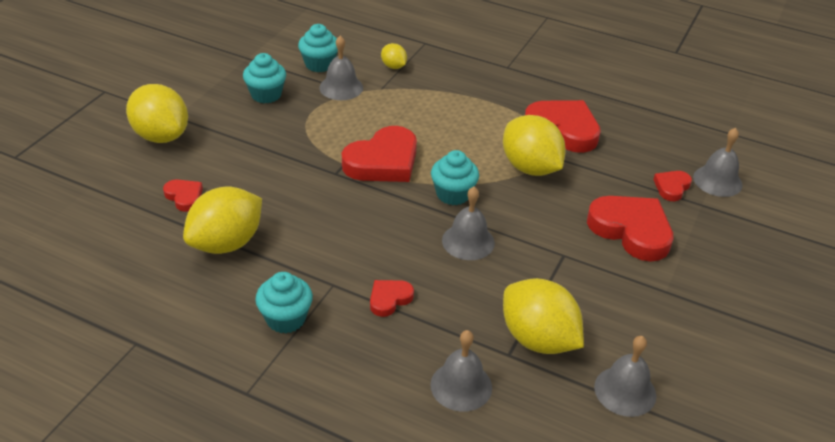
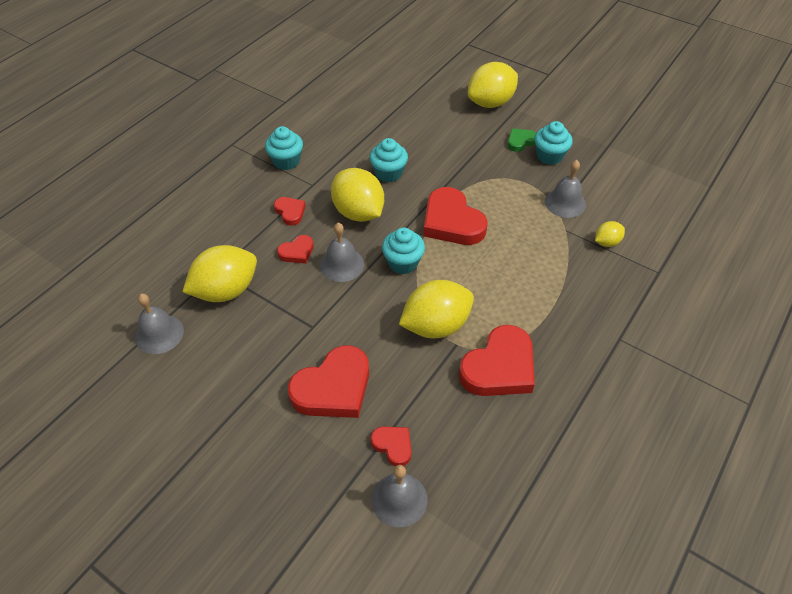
camera: 100 degrees right, 10 degrees up
red heart [163,179,203,212] -> red heart moved to [277,235,314,264]
yellow lemon [183,187,262,254] -> yellow lemon moved to [331,168,384,222]
turquoise cupcake [298,24,338,72] -> turquoise cupcake moved to [369,138,408,182]
grey bell [430,330,492,412] -> none
none -> green heart [508,128,536,152]

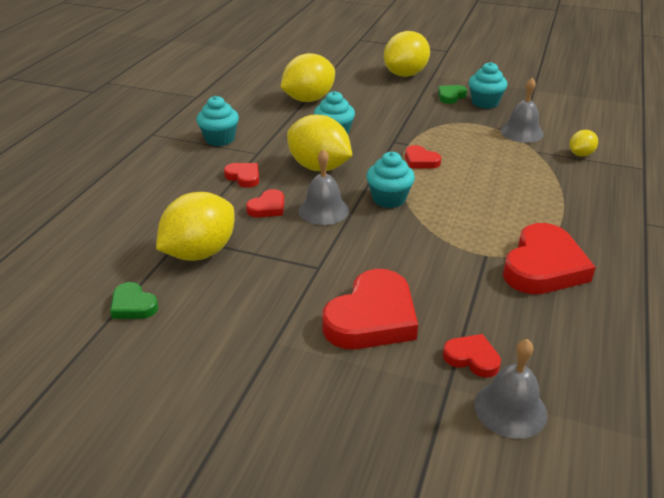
camera: 15 degrees left, 15 degrees down
grey bell [135,294,184,354] -> green heart [110,282,158,319]
yellow lemon [399,280,474,338] -> yellow lemon moved to [281,53,335,102]
red heart [423,187,488,245] -> red heart [405,145,441,169], size x0.50

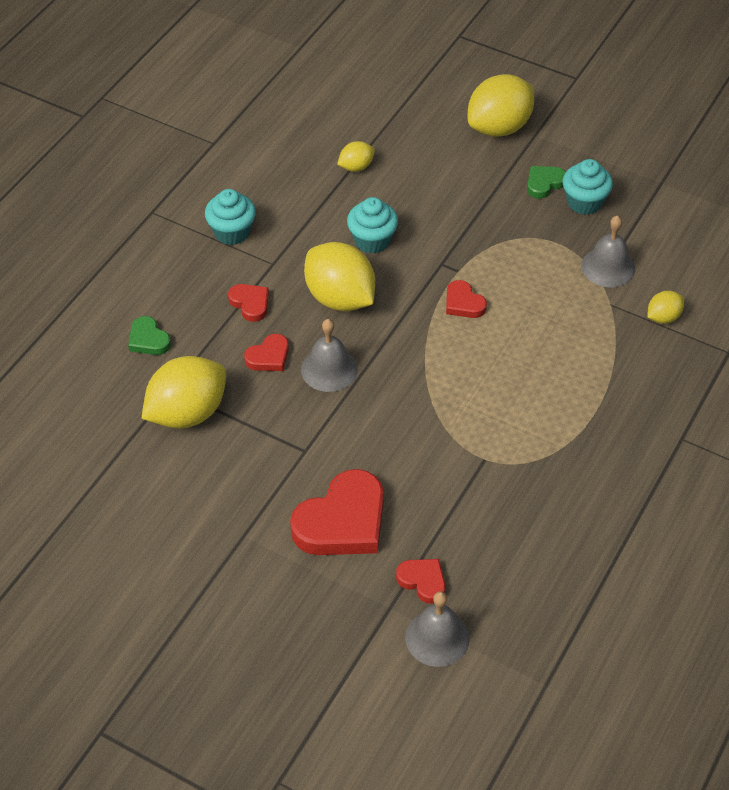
camera: 10 degrees right, 15 degrees up
green heart [110,282,158,319] -> green heart moved to [128,316,171,355]
yellow lemon [281,53,335,102] -> yellow lemon [337,141,375,172], size x0.49
turquoise cupcake [366,152,415,208] -> none
red heart [503,223,596,294] -> none

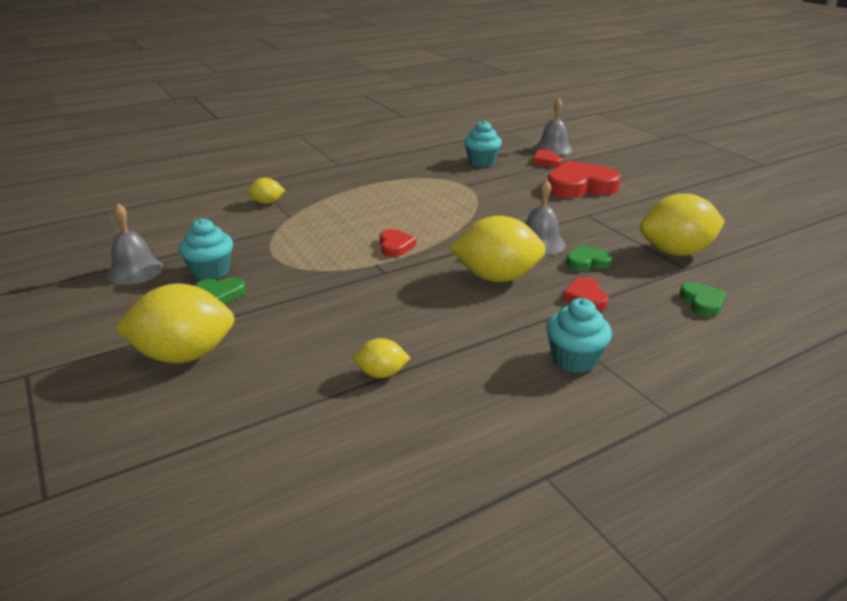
camera: 150 degrees left, 20 degrees down
red heart [244,334,289,371] -> green heart [566,245,613,271]
yellow lemon [304,242,375,311] -> yellow lemon turned 75 degrees counterclockwise [449,216,546,282]
turquoise cupcake [347,197,398,254] -> turquoise cupcake moved to [464,120,502,167]
grey bell [581,215,635,288] -> grey bell moved to [106,203,164,285]

